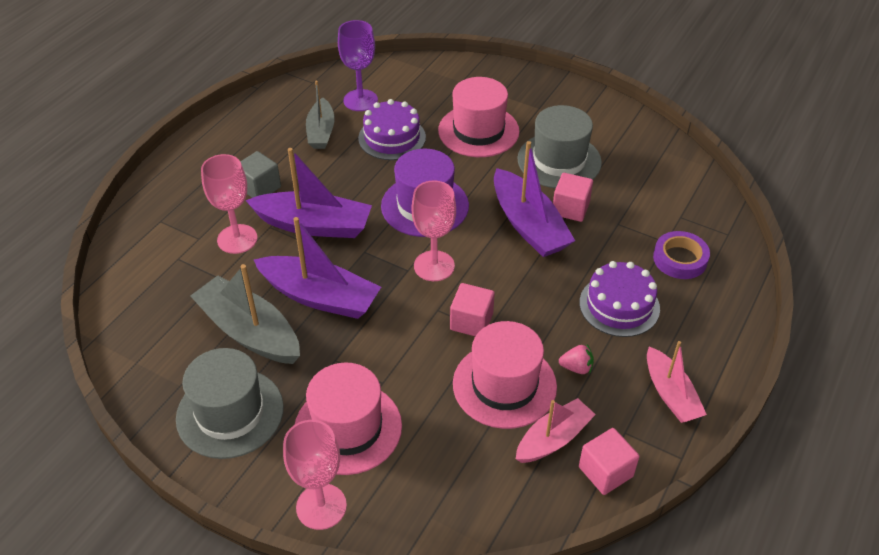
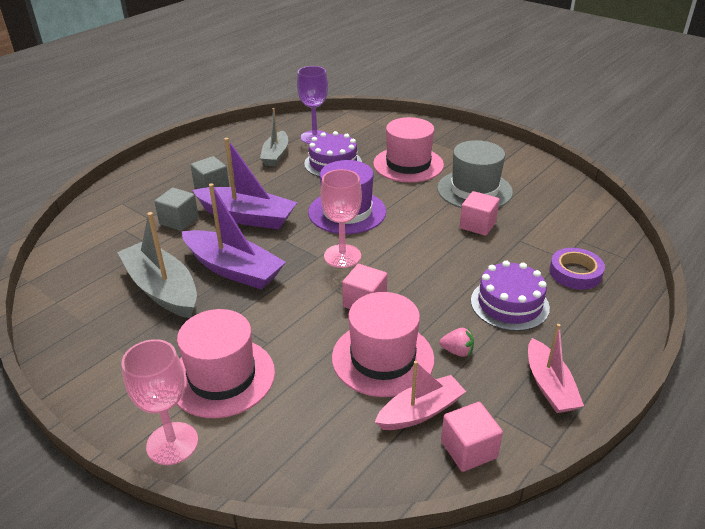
camera: 10 degrees right, 10 degrees down
grey hat [176,348,284,459] -> none
pink goblet [201,154,257,254] -> grey cube [154,188,199,231]
purple boat [494,141,575,257] -> none

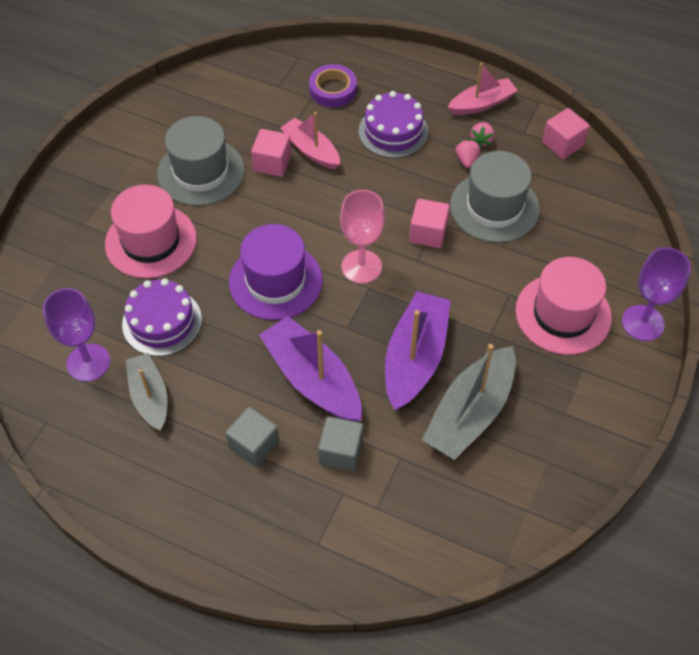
camera: 105 degrees left, 20 degrees up
pink goblet [122,339,198,465] -> purple goblet [622,247,691,341]
purple boat [192,138,298,229] -> purple boat turned 45 degrees counterclockwise [259,316,362,422]
grey boat [260,108,288,166] -> grey boat turned 105 degrees counterclockwise [126,353,167,431]
pink hat [332,292,435,397] -> grey hat [450,151,540,243]
pink boat [375,361,466,430] -> pink boat moved to [280,112,340,169]
none -> pink strawberry [470,122,495,148]

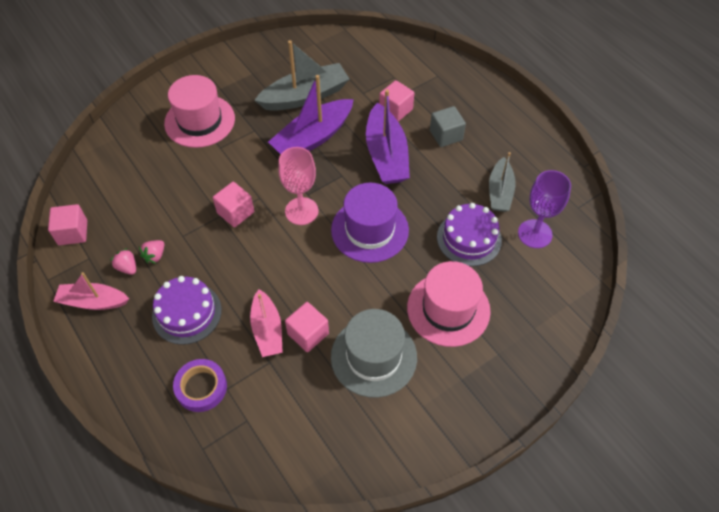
camera: 150 degrees left, 0 degrees up
grey cube [318,416,363,471] -> pink cube [379,80,414,122]
grey hat [450,151,540,243] -> none
pink strawberry [470,122,495,148] -> pink strawberry turned 90 degrees counterclockwise [110,248,136,275]
purple goblet [622,247,691,341] -> none

